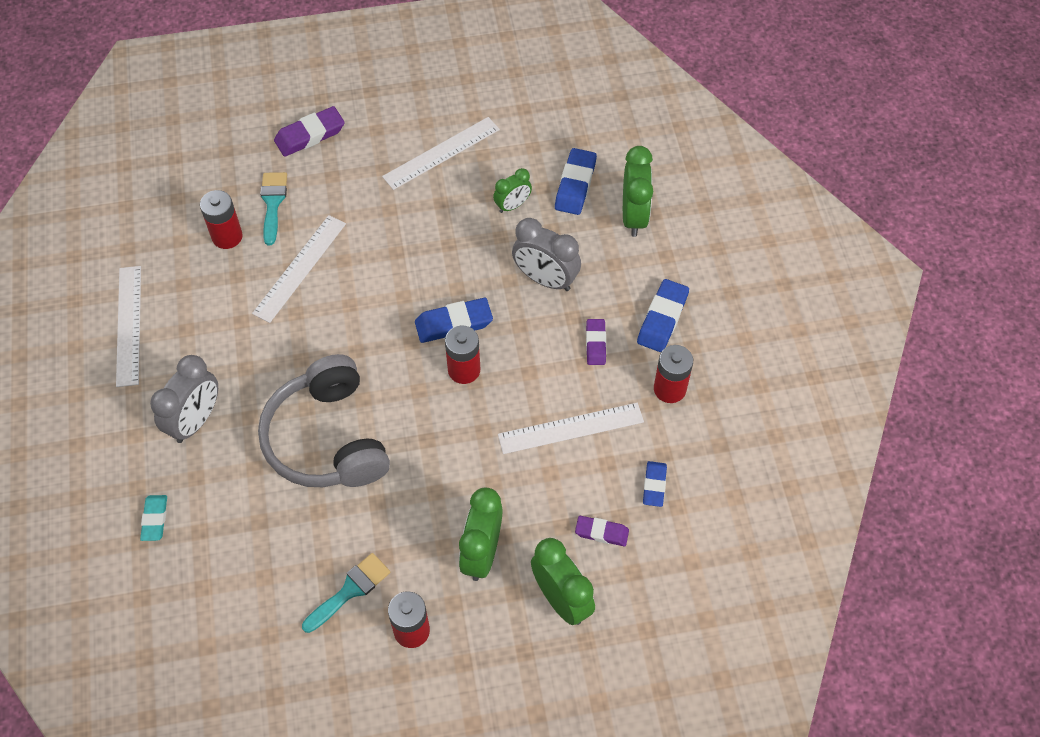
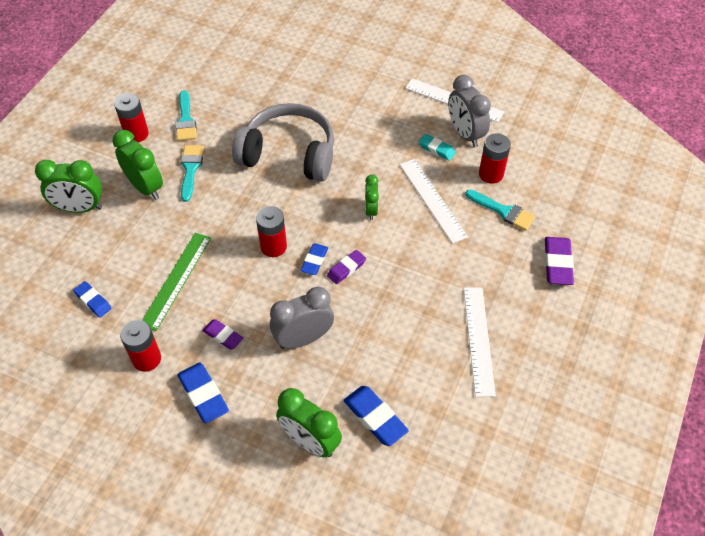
camera: 125 degrees right, 5 degrees down
turquoise eraser [140,495,167,541] -> turquoise eraser moved to [419,134,456,161]
grey clock [150,355,218,443] -> grey clock moved to [448,75,491,147]
blue eraser [415,298,493,343] -> blue eraser [300,243,328,275], size x0.64
green clock [493,168,532,213] -> green clock moved to [365,175,379,220]
white ruler [498,403,644,454] -> green ruler [142,233,211,331]
purple eraser [575,516,629,546] -> purple eraser moved to [327,250,366,284]
none -> turquoise brush [181,145,204,202]

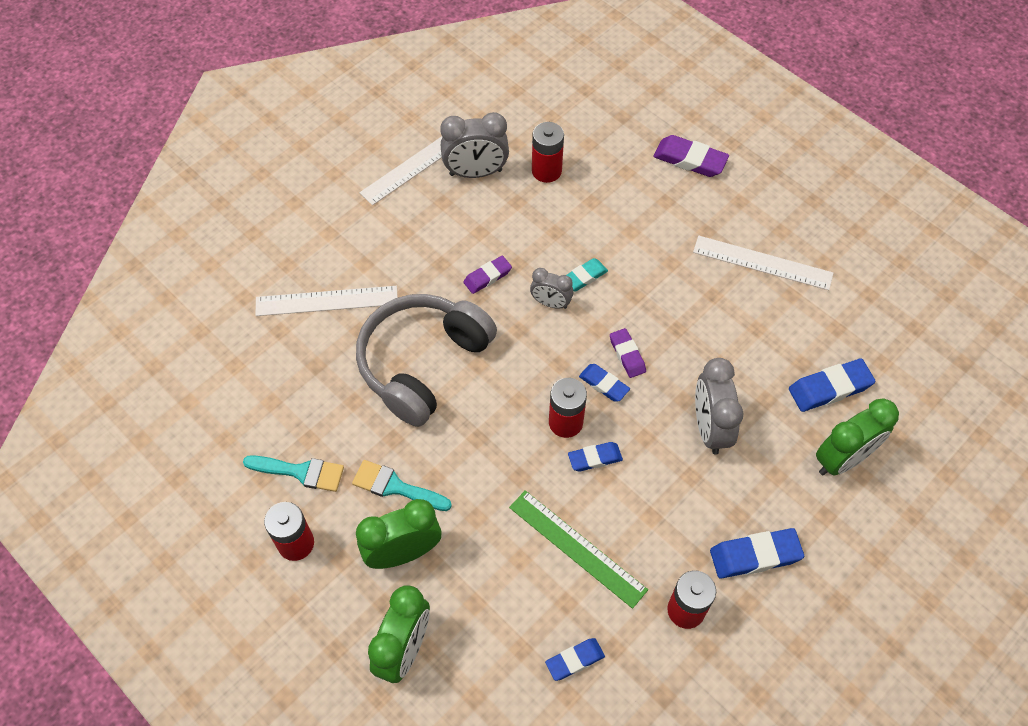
camera: 70 degrees left, 5 degrees up
purple eraser [202,319,243,350] -> purple eraser moved to [463,256,512,294]
green clock [365,175,379,220] -> grey clock [530,268,573,309]
white ruler [400,159,468,244] -> white ruler moved to [256,286,398,316]
turquoise eraser [419,134,456,161] -> turquoise eraser moved to [567,258,608,292]
turquoise brush [465,190,536,231] -> none
none -> blue eraser [568,442,623,472]

